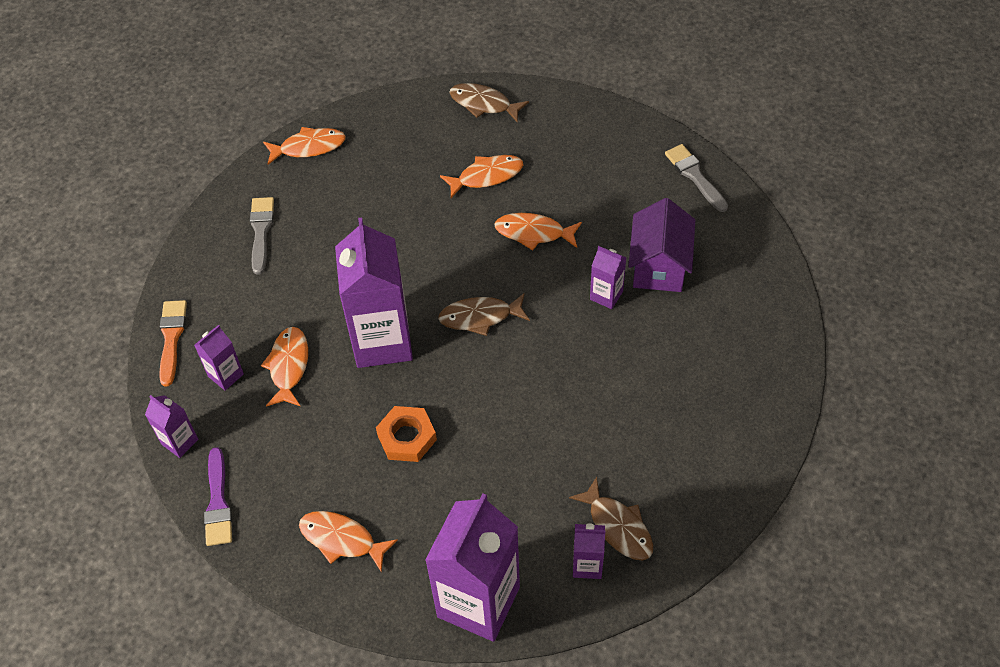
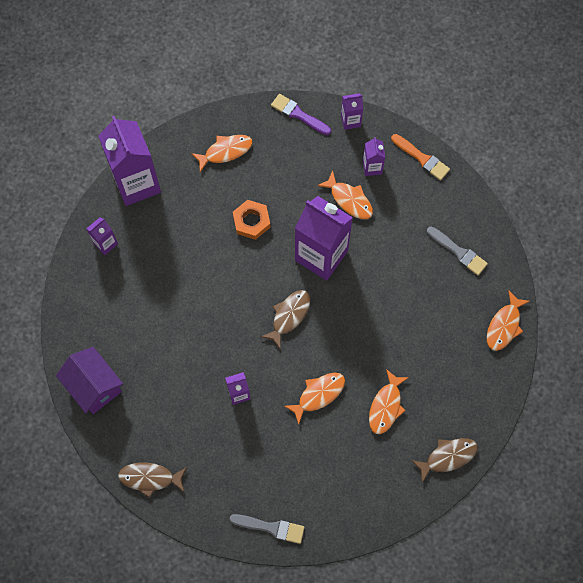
camera: 130 degrees right, 15 degrees up
brown fish [569,477,653,560] -> brown fish moved to [118,463,187,498]
purple house [628,198,695,292] -> purple house moved to [56,347,123,414]

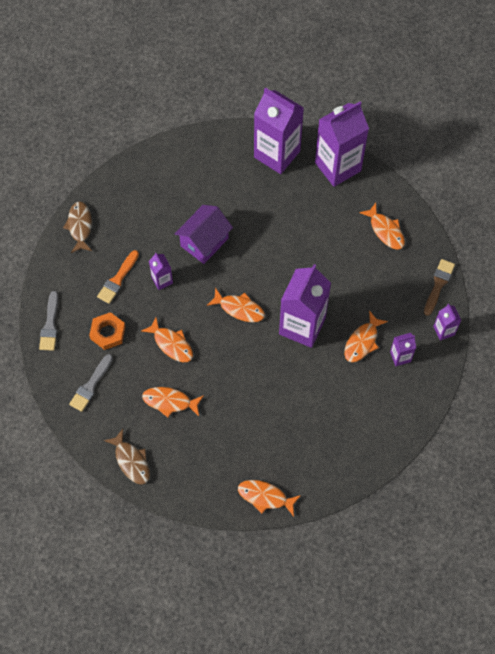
camera: 80 degrees right, 5 degrees down
purple house [56,347,123,414] -> purple house moved to [175,205,233,264]
purple carton [87,217,118,255] -> purple carton [254,87,304,174], size x2.18
orange nut [233,200,270,240] -> orange nut moved to [89,312,126,350]
brown fish [261,290,310,350] -> orange fish [207,287,265,322]
purple brush [271,94,331,135] -> brown brush [424,259,455,316]
orange brush [391,134,450,181] -> orange brush moved to [97,250,139,304]
grey brush [427,226,488,275] -> grey brush moved to [69,354,113,412]

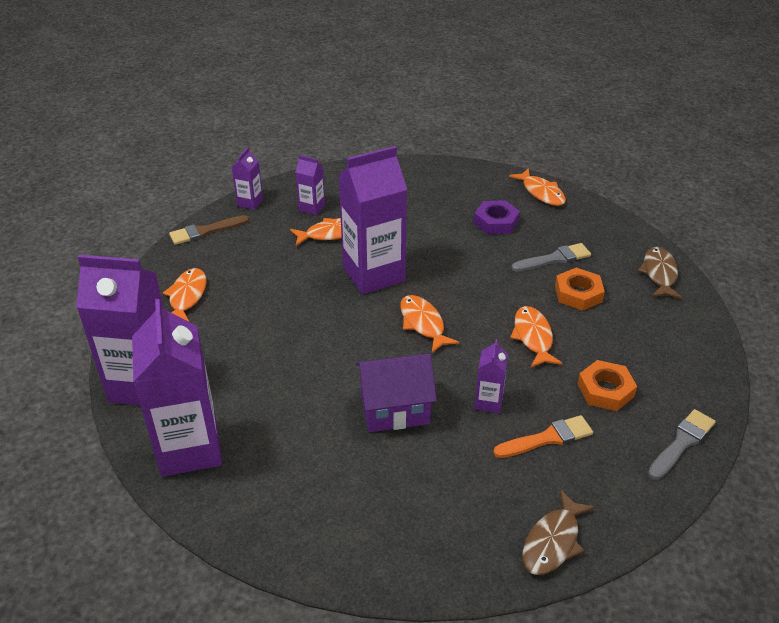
camera: 140 degrees left, 25 degrees down
grey brush [69,354,113,412] -> grey brush moved to [511,243,591,272]
orange fish [142,387,204,417] -> orange nut [555,268,605,311]
none -> purple nut [474,200,520,234]

